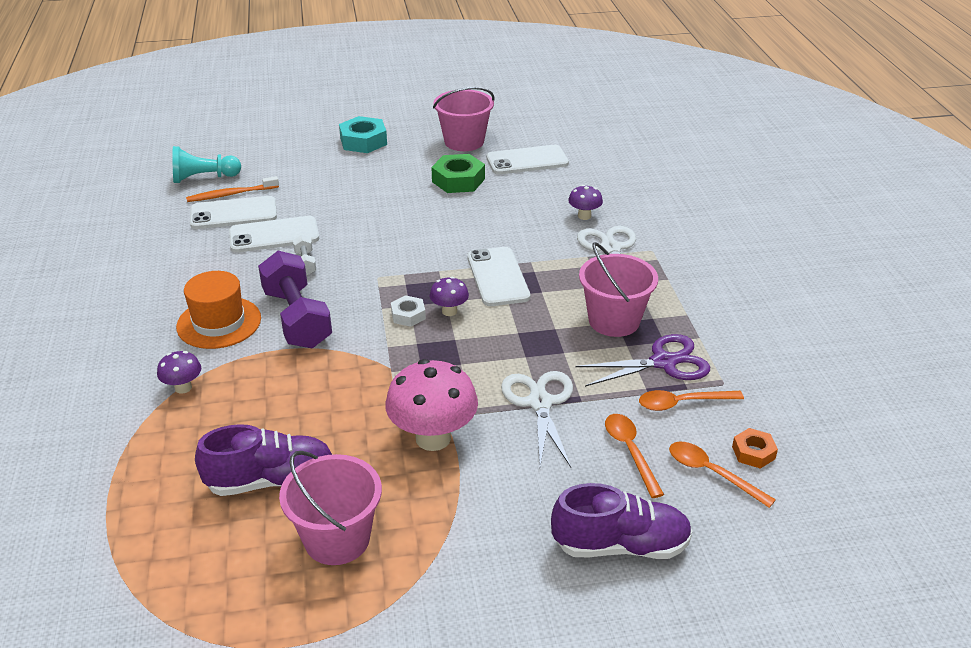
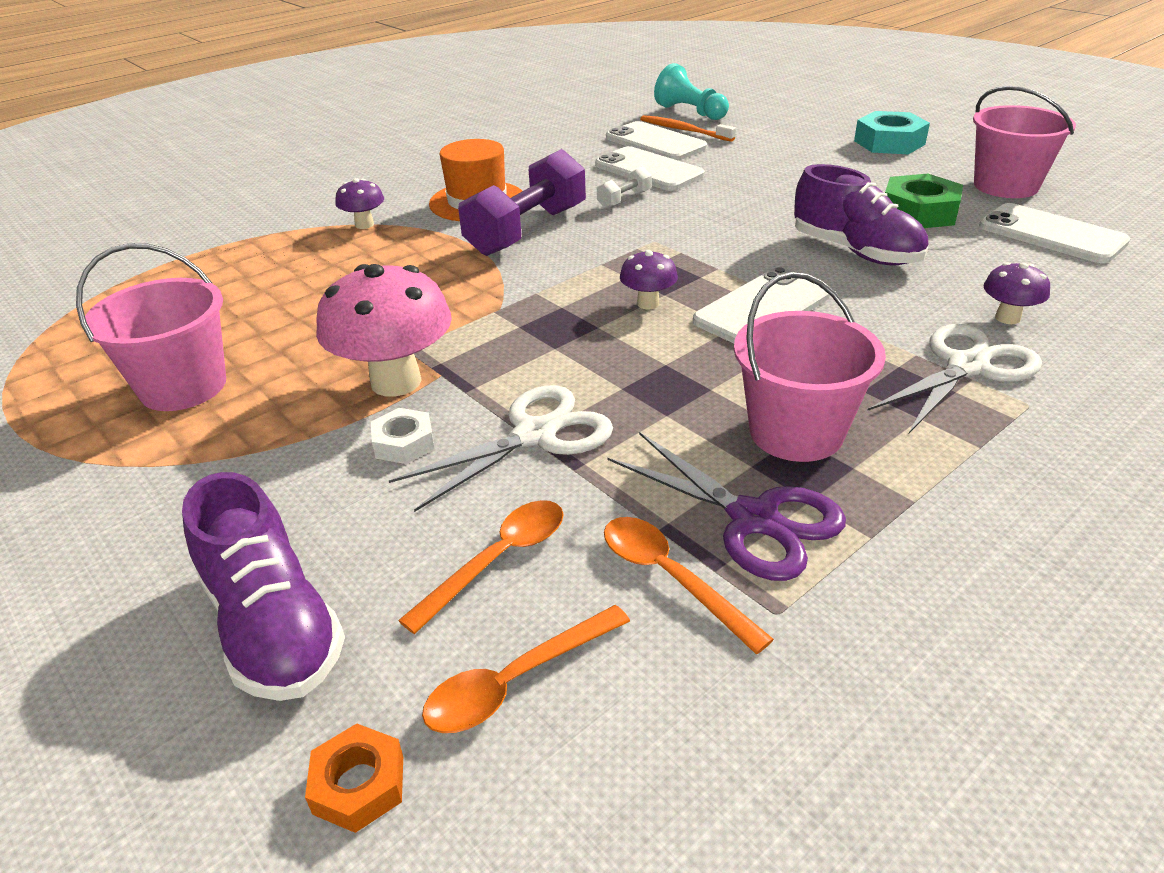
camera: 60 degrees right, 0 degrees up
purple shoe [195,424,332,496] -> purple shoe moved to [794,164,928,266]
white nut [391,295,426,327] -> white nut moved to [371,408,435,464]
orange spoon [669,442,776,508] -> orange spoon turned 135 degrees counterclockwise [422,605,630,733]
orange nut [732,428,778,469] -> orange nut moved to [305,723,403,833]

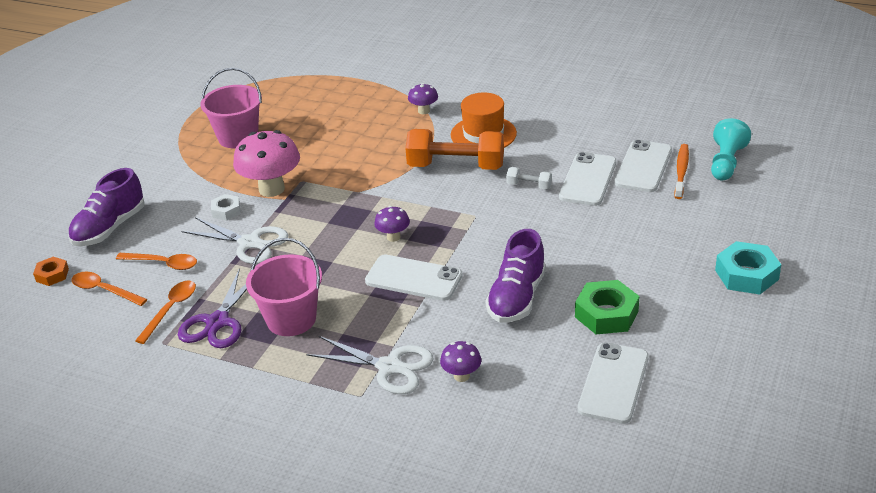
camera: 65 degrees right, 0 degrees up
purple dumbbell [458,149,586,256] -> orange dumbbell [405,129,504,170]
pink bucket [973,86,1076,198] -> none

